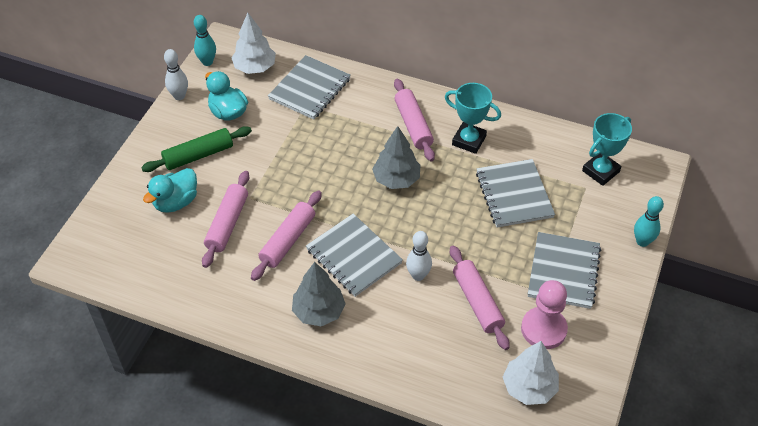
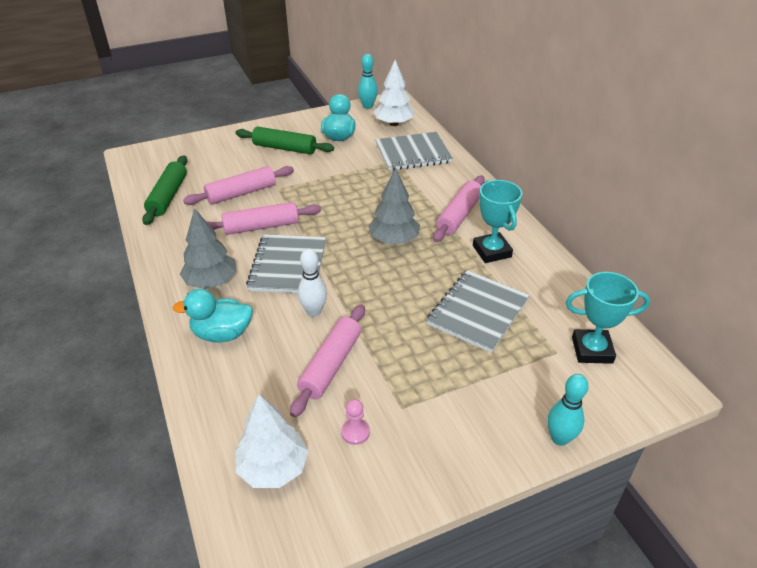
camera: 45 degrees right, 10 degrees down
turquoise duck [143,168,197,213] -> turquoise duck moved to [172,289,253,342]
white bowling pin [164,49,188,100] -> none
pink pawn [521,280,568,349] -> pink pawn [341,399,370,445], size x0.49
grey notebook [528,232,601,309] -> none
none -> green rolling pin [142,156,187,225]

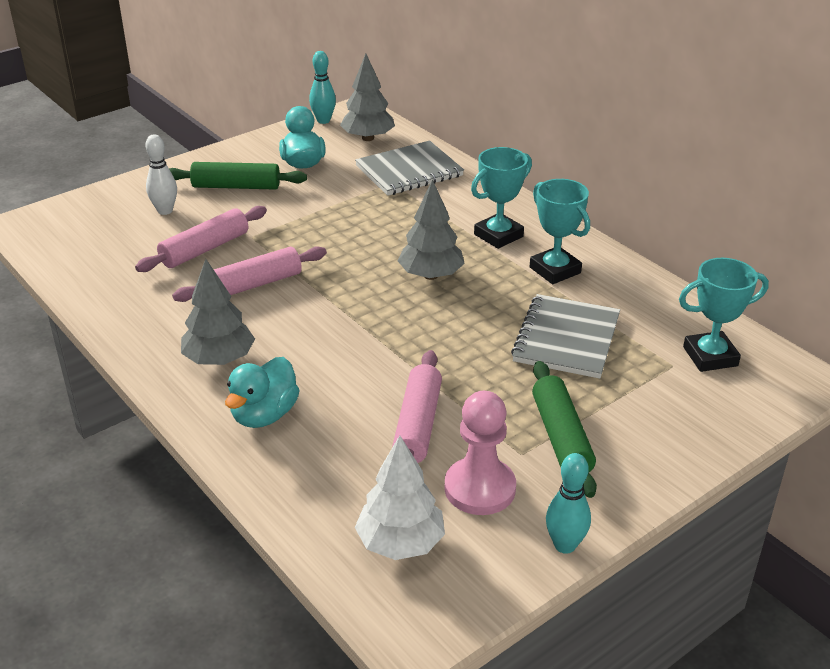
camera: 15 degrees left, 5 degrees down
green rolling pin [142,156,187,225] -> green rolling pin moved to [532,361,597,498]
turquoise duck [172,289,253,342] -> turquoise duck turned 45 degrees counterclockwise [225,357,300,428]
grey notebook [246,234,326,293] -> none
white bowling pin [298,249,327,317] -> white bowling pin moved to [146,134,177,215]
pink pawn [341,399,370,445] -> pink pawn [444,391,516,515], size x2.04
white tree [374,60,414,126] -> grey tree [340,54,395,141]
pink rolling pin [433,175,485,242] -> turquoise trophy [471,147,532,249]
turquoise bowling pin [547,374,588,446] -> turquoise bowling pin moved to [546,453,591,554]

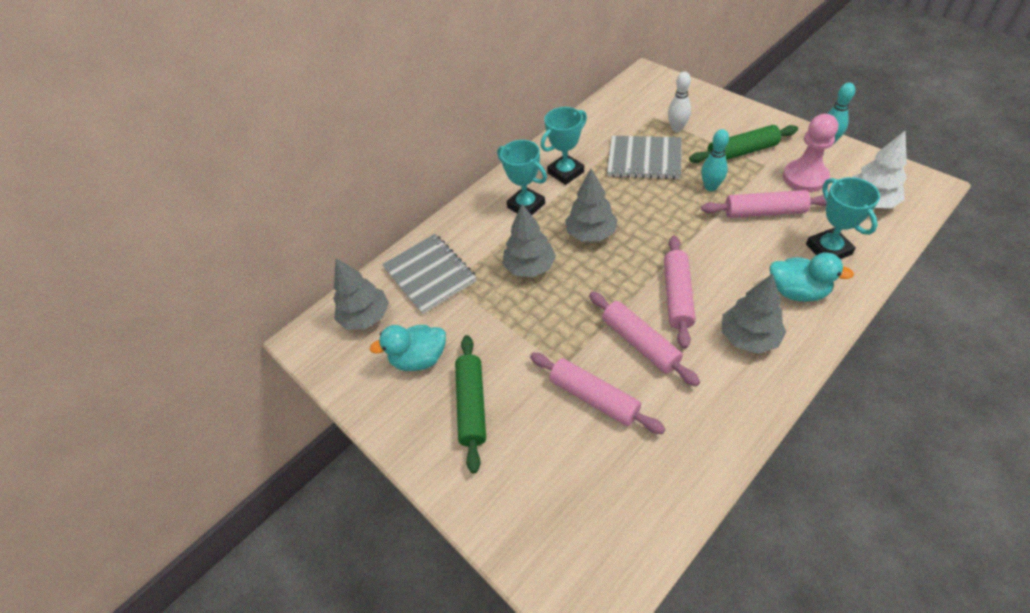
camera: 90 degrees left, 15 degrees up
white bowling pin [146,134,177,215] -> white bowling pin moved to [668,71,691,132]
turquoise bowling pin [309,51,336,124] -> turquoise bowling pin moved to [701,129,729,191]
turquoise trophy [679,258,769,372] -> turquoise trophy moved to [806,177,880,259]
none -> grey tree [503,204,556,278]
none -> pink rolling pin [664,236,696,349]

